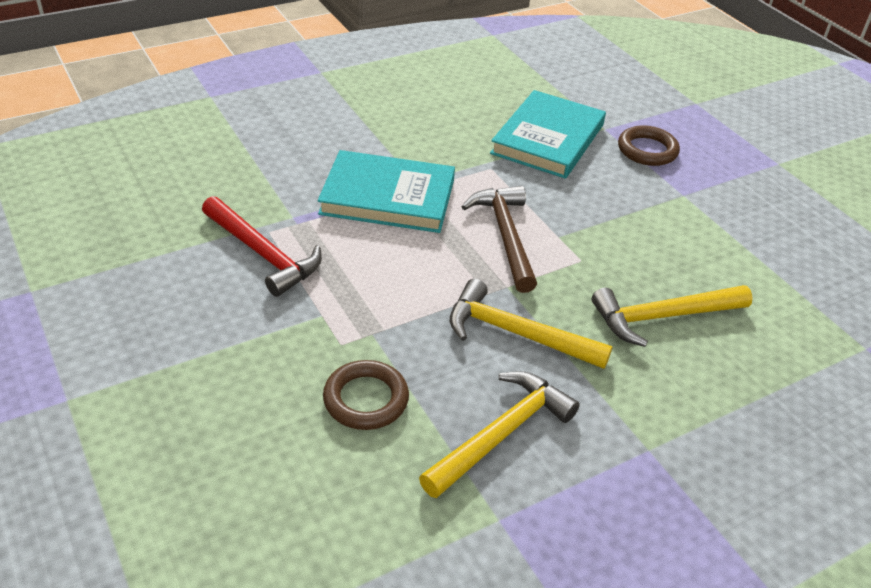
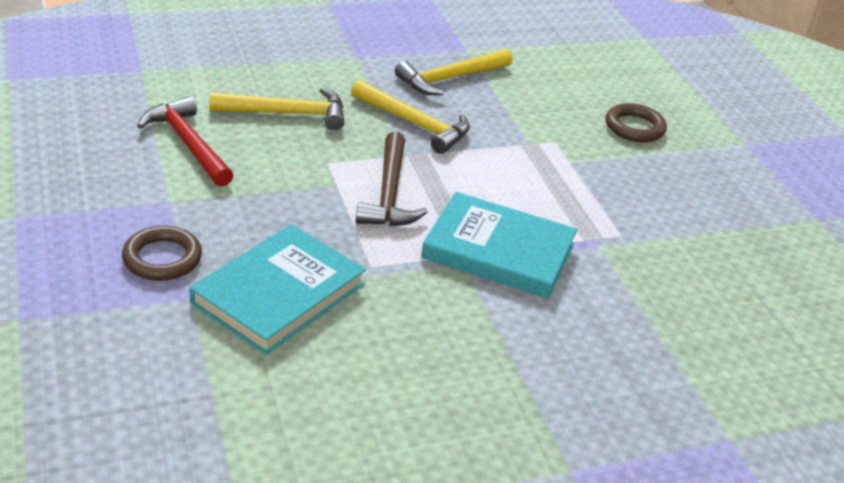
camera: 170 degrees left, 5 degrees down
red hammer [202,196,322,297] -> red hammer moved to [137,96,234,187]
brown ring [323,360,409,430] -> brown ring moved to [606,103,667,142]

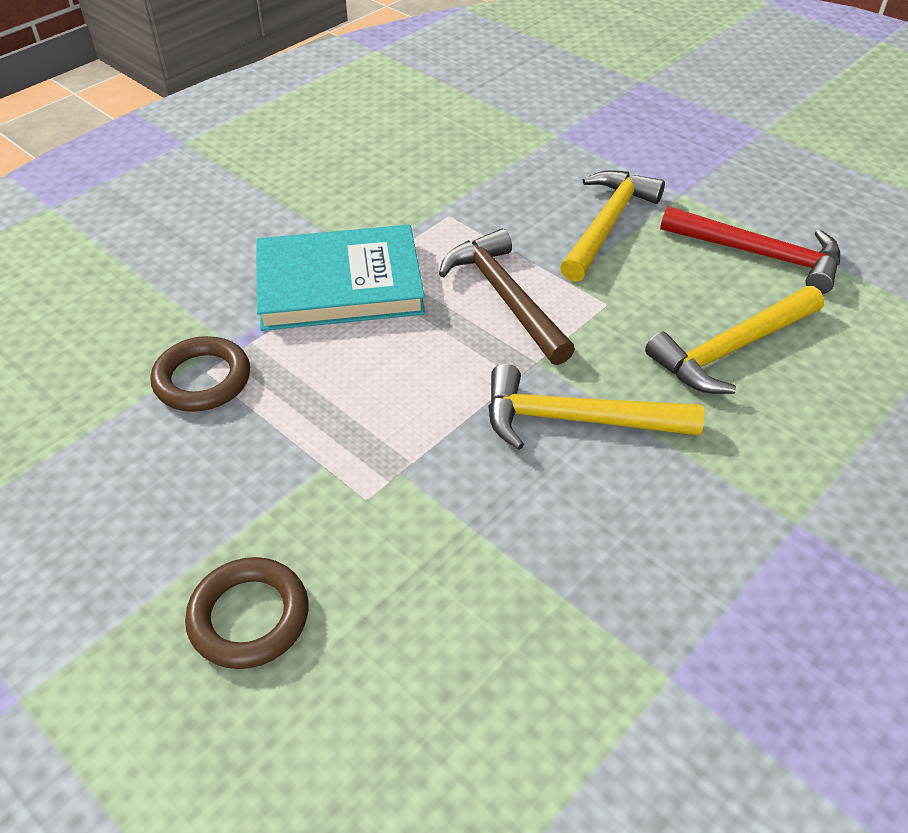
camera: 155 degrees right, 10 degrees up
brown ring [122,226,202,281] -> brown ring moved to [150,336,250,412]
turquoise book [189,224,366,355] -> none
yellow hammer [395,49,512,95] -> yellow hammer moved to [560,170,665,282]

